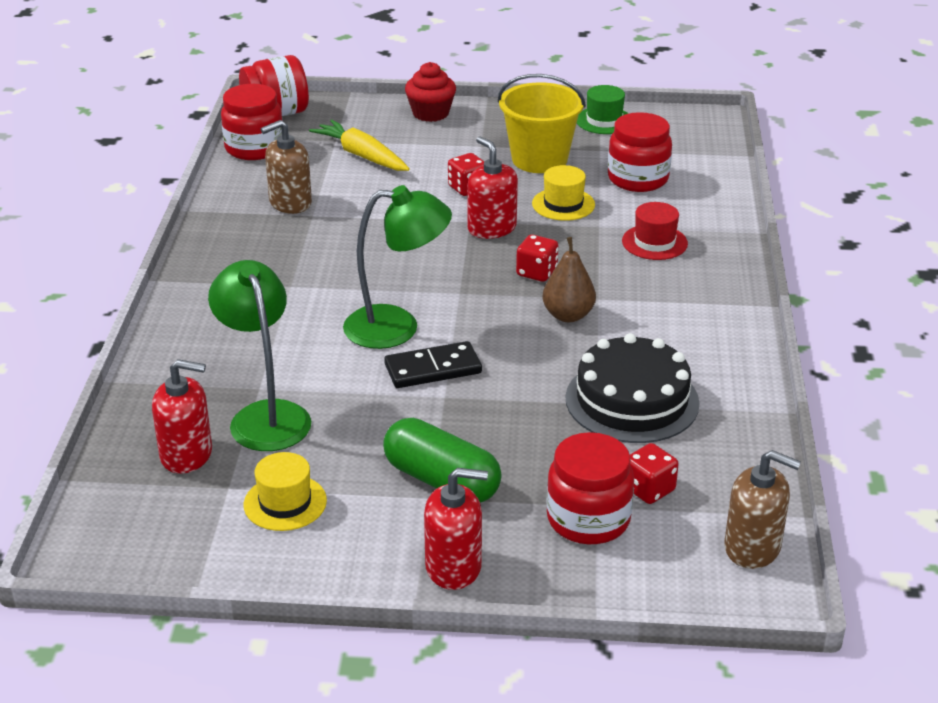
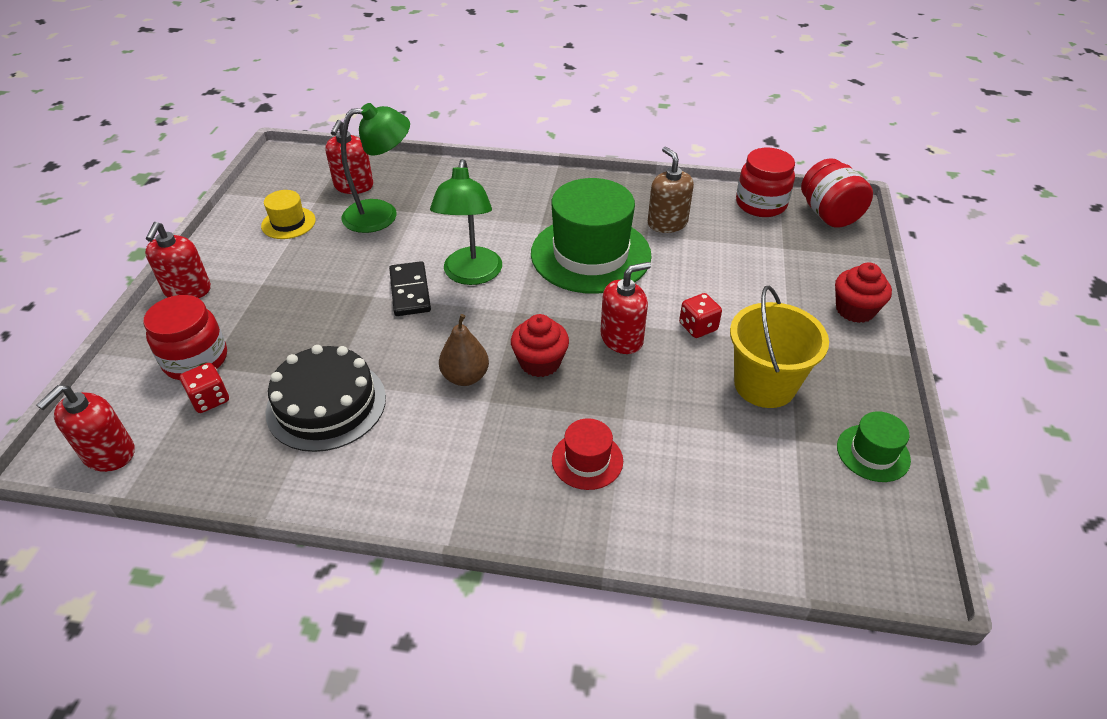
camera: 95 degrees right, 10 degrees up
yellow carrot [309,120,410,171] -> none
green capsule [383,418,502,503] -> none
red dice [516,234,559,282] -> red cupcake [511,314,569,377]
yellow hat [532,165,595,221] -> none
red jar [608,112,672,192] -> none
brown soap dispenser [724,450,801,569] -> red soap dispenser [37,385,135,472]
none -> green hat [531,178,652,294]

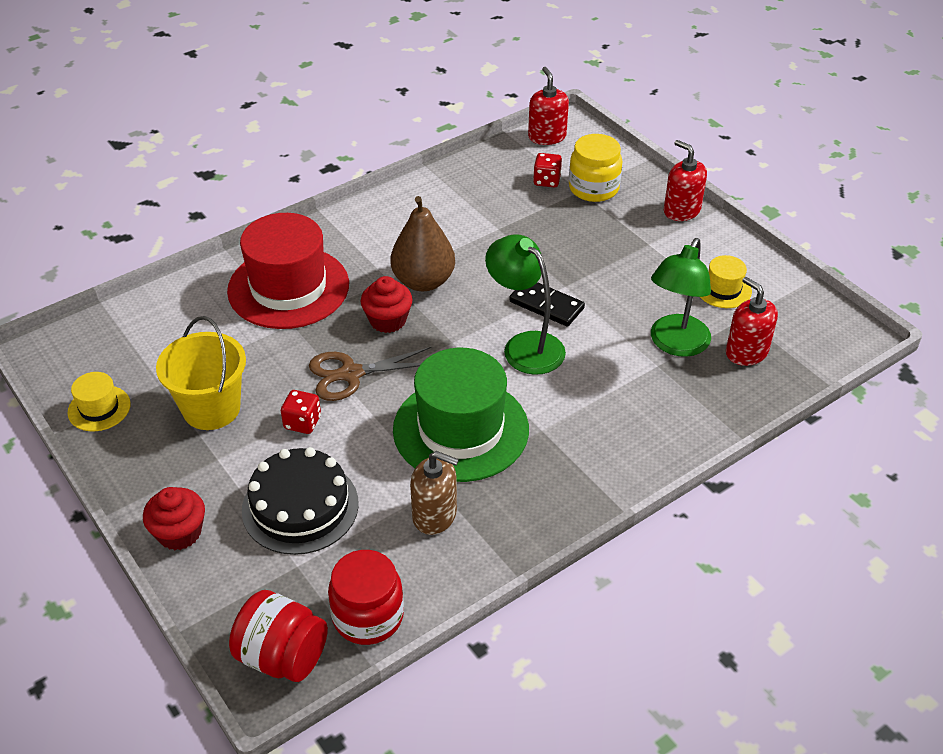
camera: 135 degrees right, 0 degrees up
red jar [143,295,227,380] -> yellow jar [569,134,623,202]
black cake [265,345,386,452] -> black cake moved to [242,447,359,555]
brown pear [439,314,489,386] -> brown pear [390,196,455,291], size x1.53
red hat [552,418,623,490] -> red hat [227,213,349,329], size x2.17
red soap dispenser [601,262,651,354] -> brown scissors [309,347,431,401]
green hat [837,411,911,482] -> yellow hat [68,372,131,431]

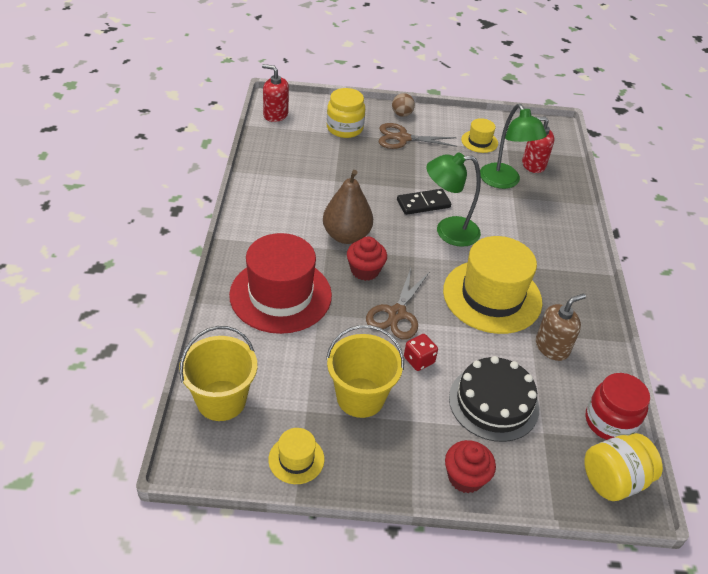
camera: 55 degrees left, 0 degrees up
red jar [229,590,328,682] -> yellow jar [584,433,663,501]
green hat [393,348,529,482] -> yellow hat [443,236,542,334]
red dice [533,153,562,187] -> none
red soap dispenser [664,140,707,221] -> brown ball [392,93,415,117]
none -> yellow bucket [179,326,257,421]
none -> brown scissors [379,123,457,149]

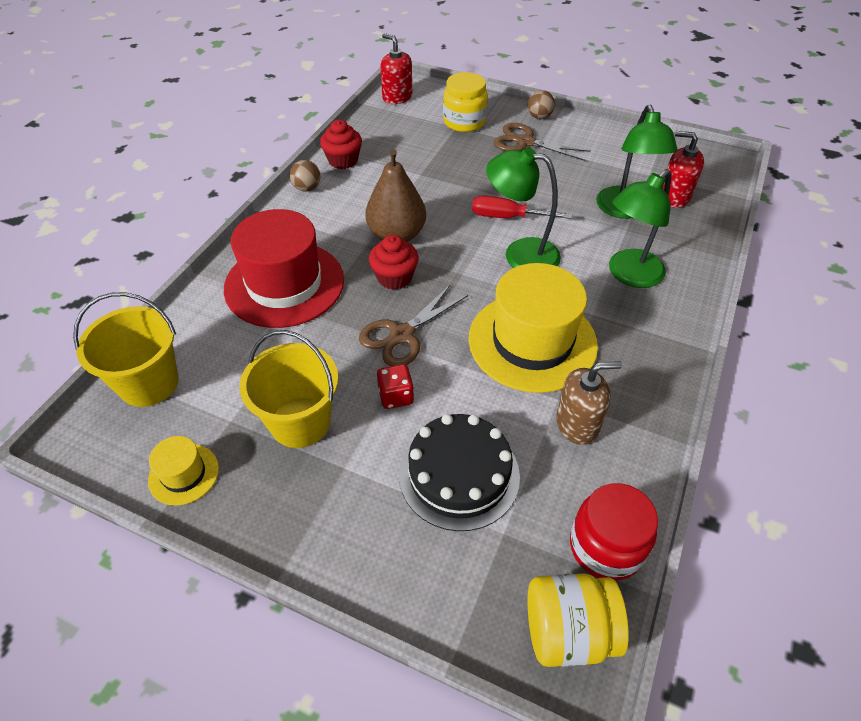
camera: 25 degrees right, 5 degrees up
black domino [397,189,451,215] -> red screwdriver [472,195,572,219]
red cupcake [445,440,496,493] -> red cupcake moved to [320,120,362,169]
yellow hat [461,118,498,153] -> none
none -> brown ball [290,160,321,192]
none -> green lamp [609,169,671,288]

